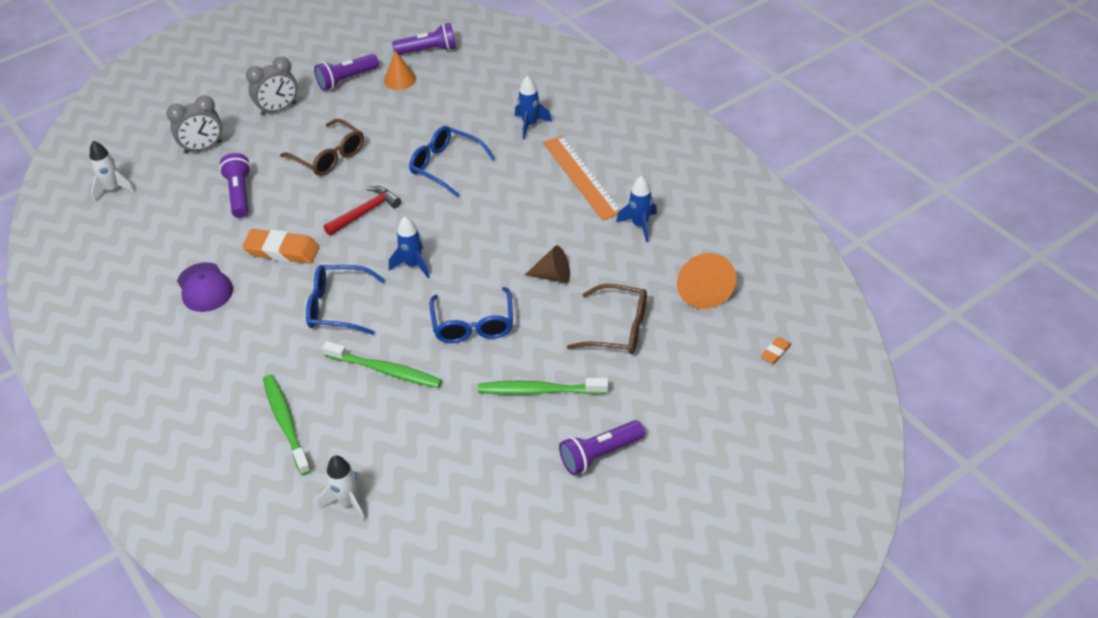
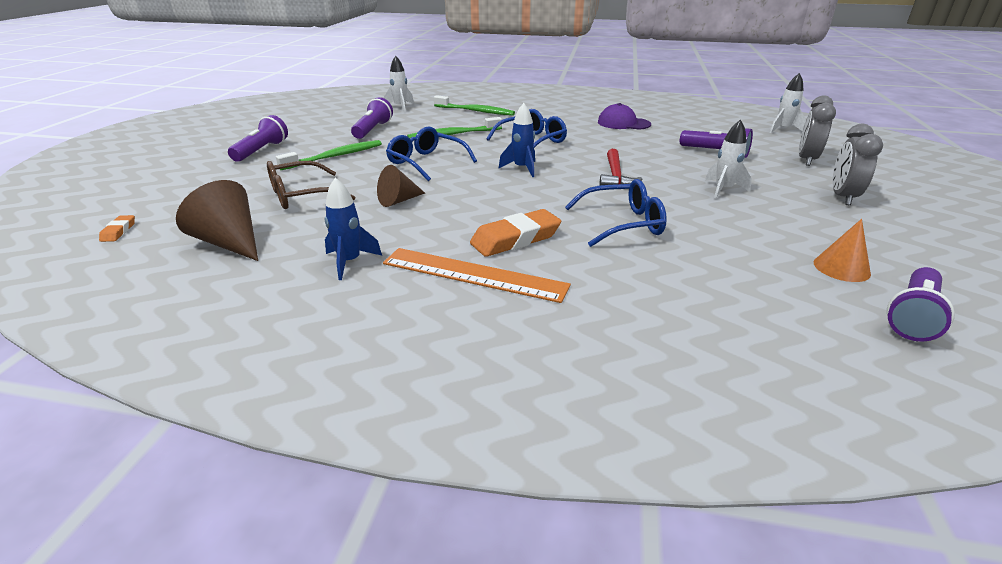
camera: 135 degrees right, 15 degrees down
orange eraser [242,229,319,264] -> orange eraser moved to [470,209,561,257]
brown glasses [280,119,364,176] -> white rocket [705,119,752,199]
purple flashlight [314,54,379,91] -> purple flashlight moved to [351,97,393,139]
blue rocket [515,76,552,139] -> none
orange cone [677,253,736,309] -> brown cone [176,180,258,261]

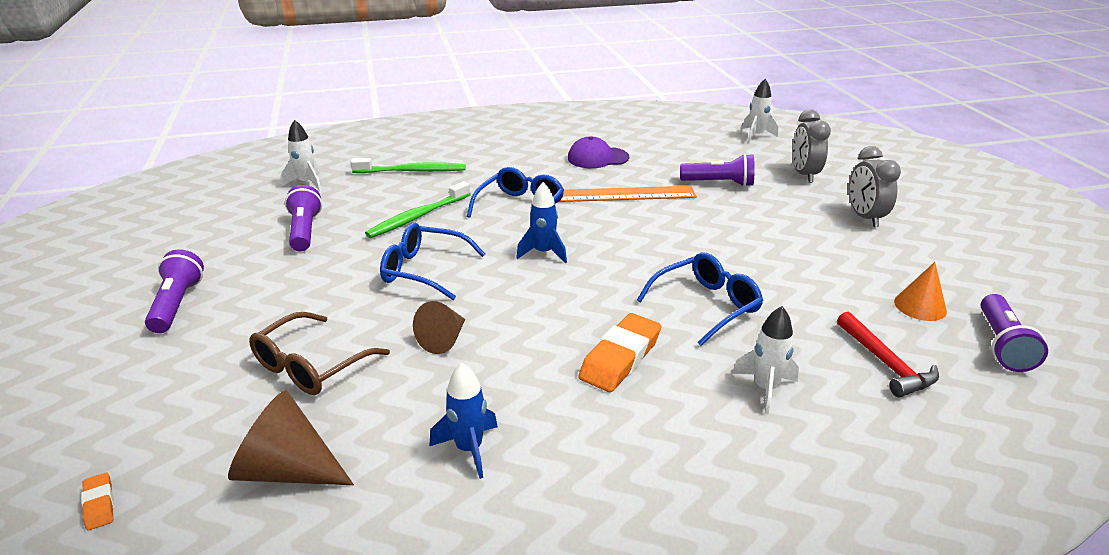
camera: 25 degrees left, 0 degrees up
green toothbrush [276,140,382,170] -> none
orange ruler [383,248,571,303] -> orange ruler moved to [559,186,697,202]
red hammer [600,149,643,185] -> red hammer moved to [837,312,939,397]
white rocket [705,119,752,199] -> white rocket moved to [732,306,799,414]

